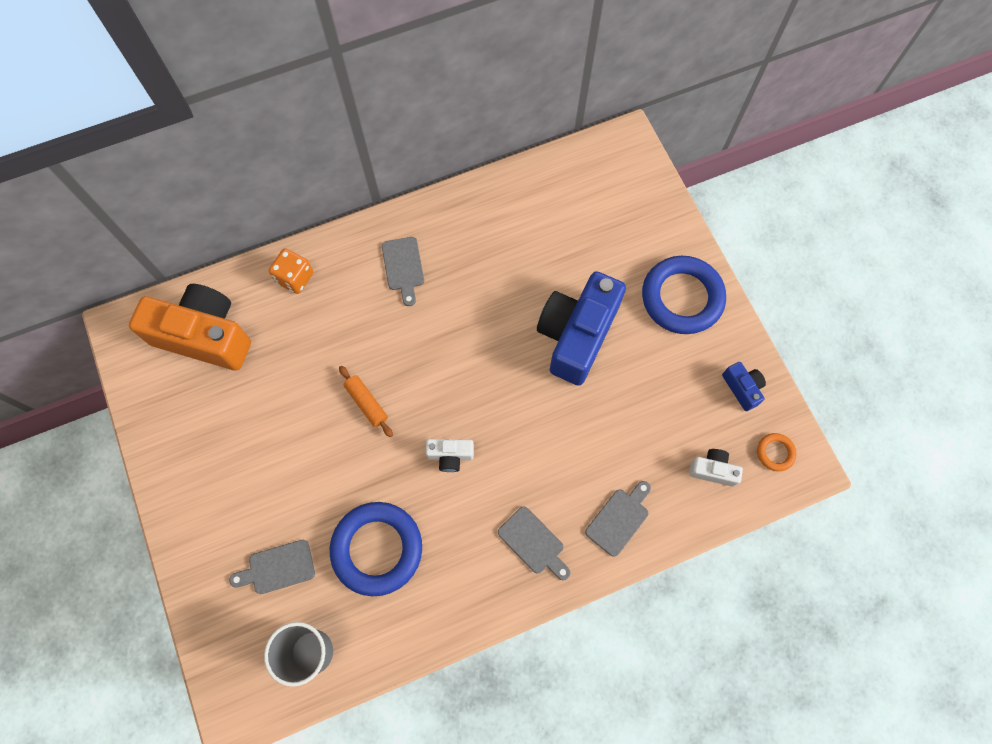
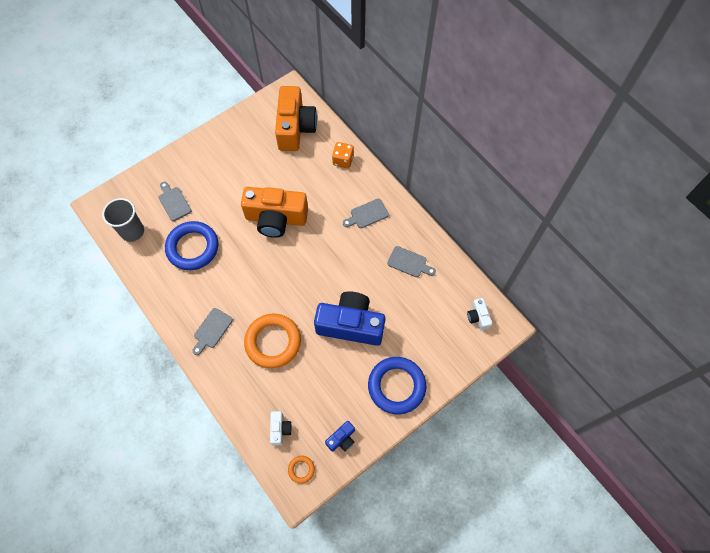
camera: 75 degrees right, 5 degrees down
orange rolling pin [339,366,393,437] -> orange camera [241,187,308,238]
white camera [426,439,474,472] -> white camera moved to [467,298,492,331]
grey cutting board [585,481,651,557] -> grey cutting board moved to [387,246,436,277]
none -> orange ring [244,314,301,368]

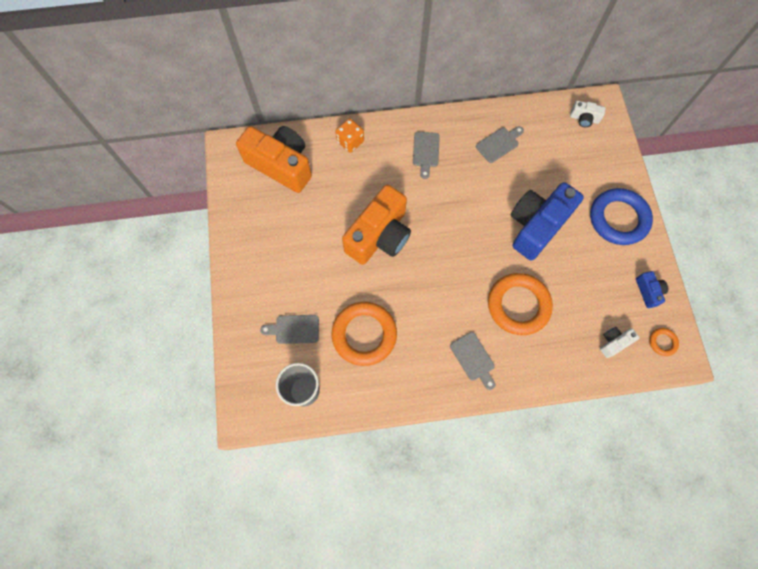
camera: 60 degrees left, 5 degrees up
blue ring [165,221,218,270] -> orange ring [332,302,397,366]
white camera [270,411,292,446] -> white camera turned 60 degrees counterclockwise [600,327,640,358]

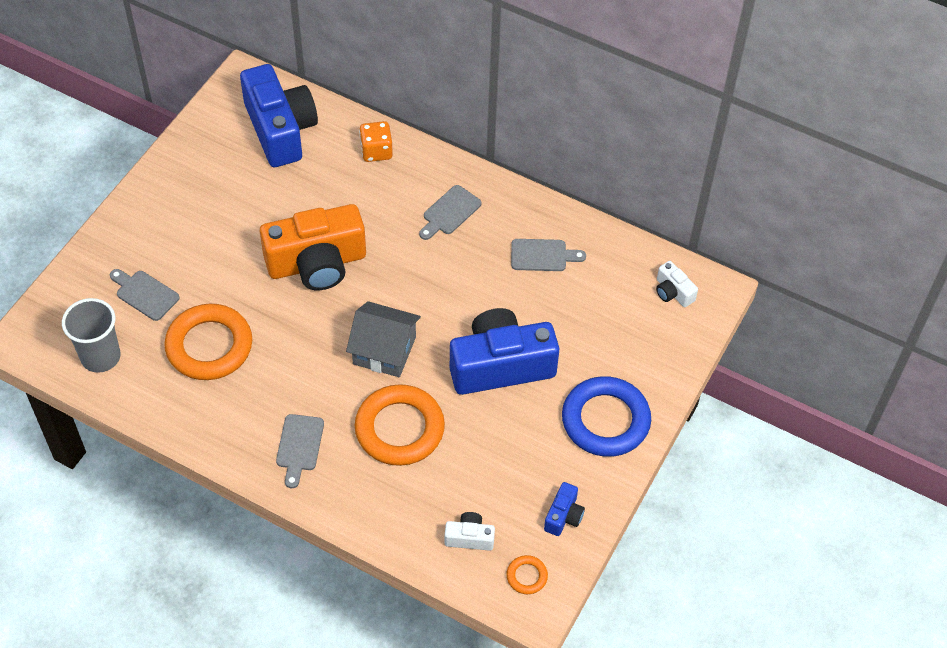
camera: 35 degrees right, 15 degrees down
orange camera [236,126,312,193] -> blue camera [240,64,318,167]
none -> grey house [346,301,421,377]

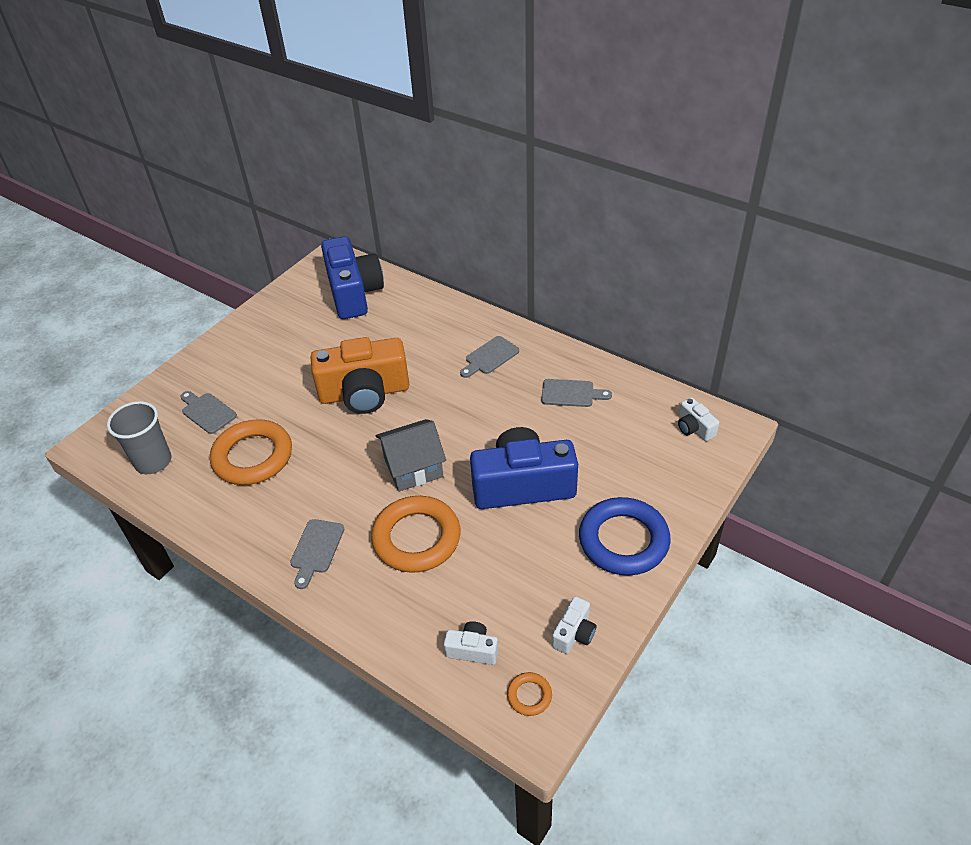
camera: 10 degrees right, 10 degrees down
grey house [346,301,421,377] -> grey house turned 45 degrees counterclockwise [375,419,446,492]
orange dice [359,121,393,162] -> none
blue camera [544,482,585,536] -> white camera [552,596,596,654]

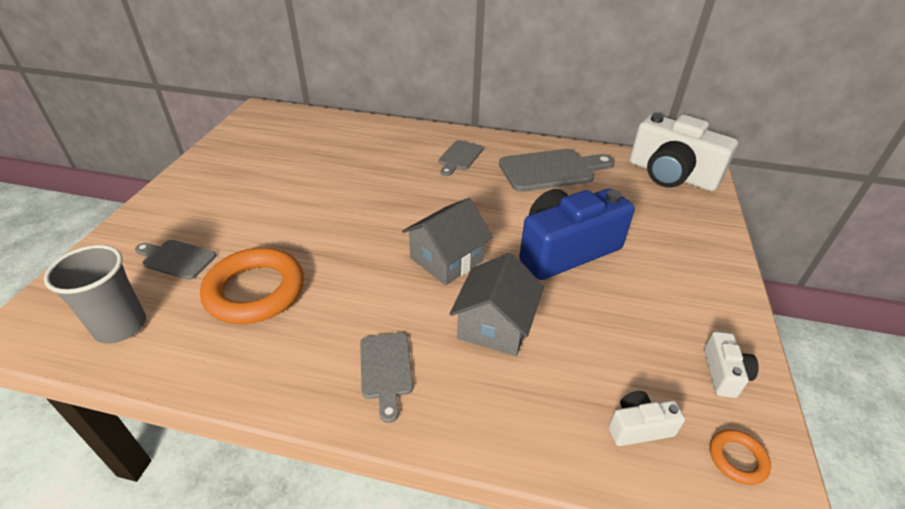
camera: 25 degrees left, 5 degrees down
orange camera [310,337,409,414] -> none
blue camera [321,236,384,319] -> none
orange ring [371,496,460,573] -> grey house [449,253,544,356]
grey cutting board [541,379,612,407] -> grey cutting board [499,149,615,192], size x1.75
blue ring [579,497,671,575] -> none
white camera [678,397,719,441] -> white camera [630,113,738,191], size x2.27

